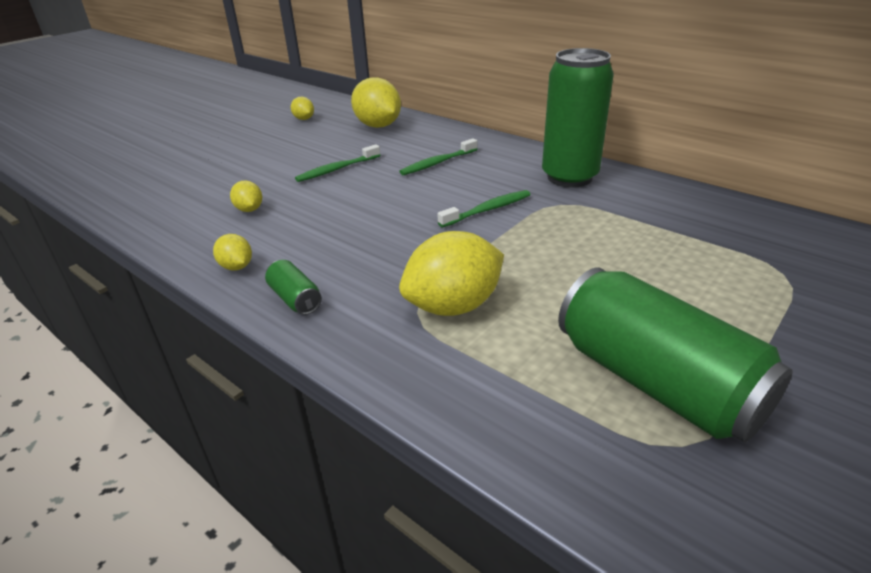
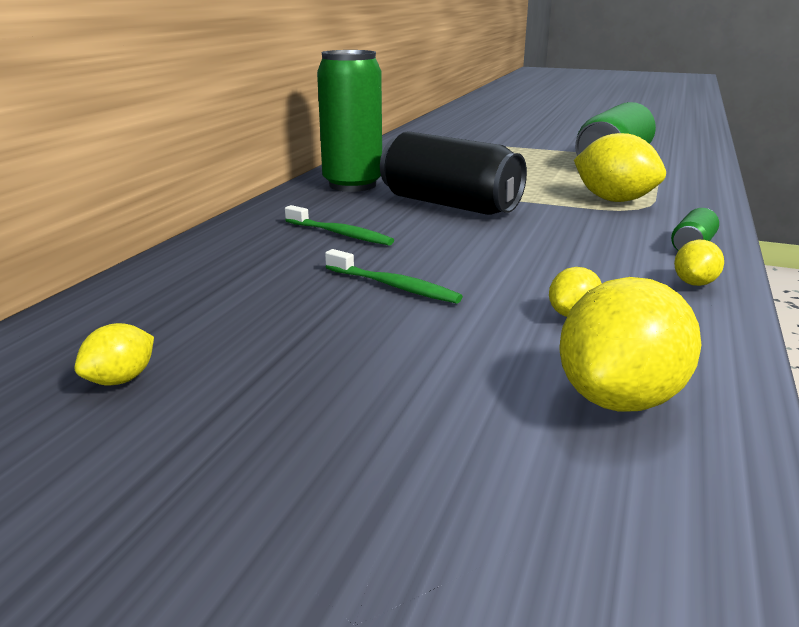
camera: 110 degrees left, 10 degrees down
yellow lemon [351,77,401,128] -> yellow lemon moved to [559,277,701,412]
green toothbrush [437,190,531,227] -> black can [380,131,527,215]

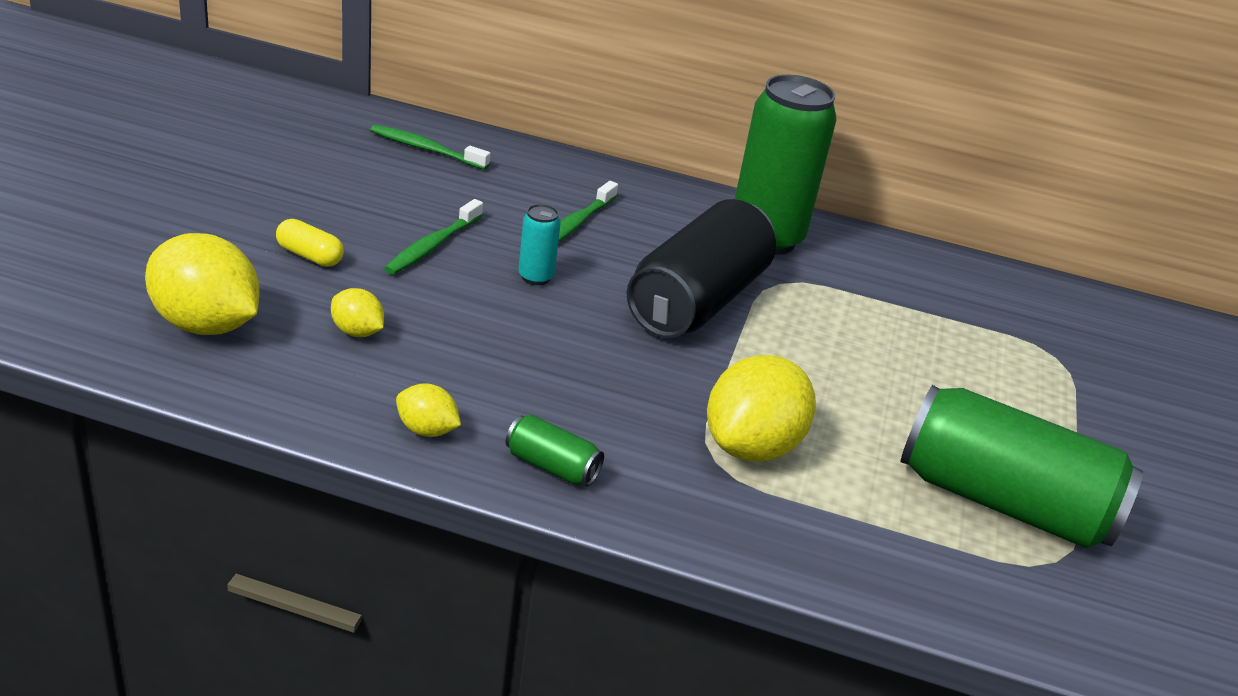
camera: 80 degrees right, 10 degrees up
yellow lemon [74,323,154,385] -> none
none -> yellow capsule [276,219,344,267]
none -> green toothbrush [370,125,490,170]
none -> turquoise can [518,204,561,285]

